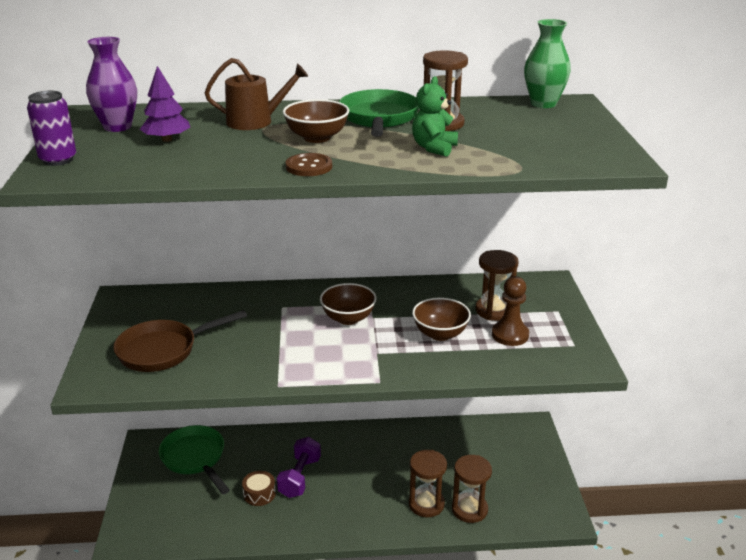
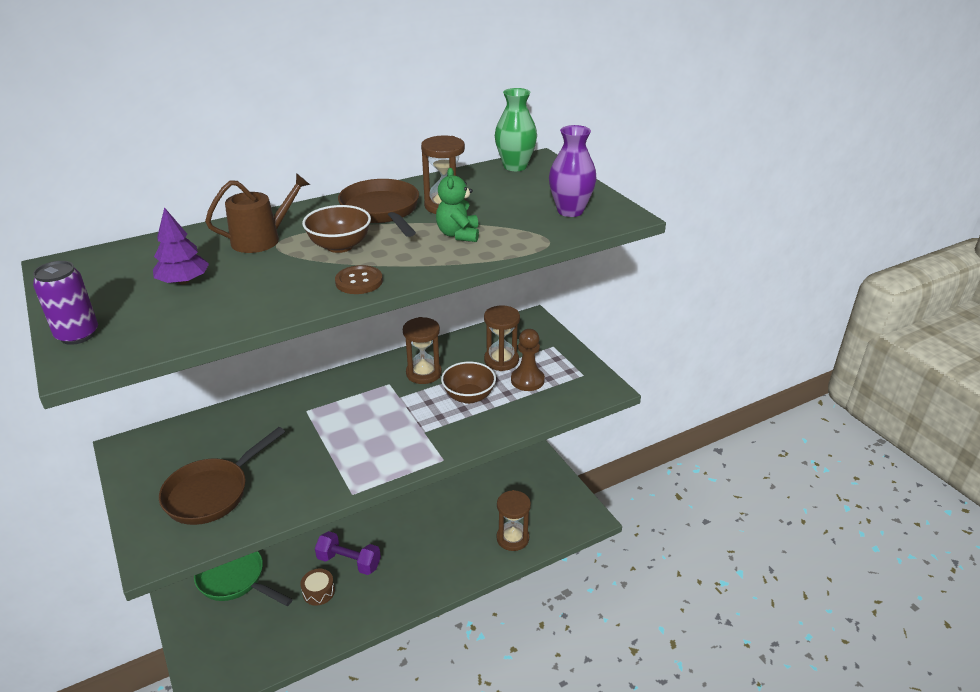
camera: 25 degrees left, 5 degrees up
purple vase [86,37,137,132] -> purple vase moved to [549,125,596,217]
purple dumbbell [277,437,321,498] -> purple dumbbell turned 60 degrees counterclockwise [315,531,381,575]
brown bowl [320,283,376,325] -> none
green pan [339,89,419,137] -> brown pan [338,179,419,237]
brown hourglass [409,450,447,517] -> brown hourglass moved to [403,317,442,384]

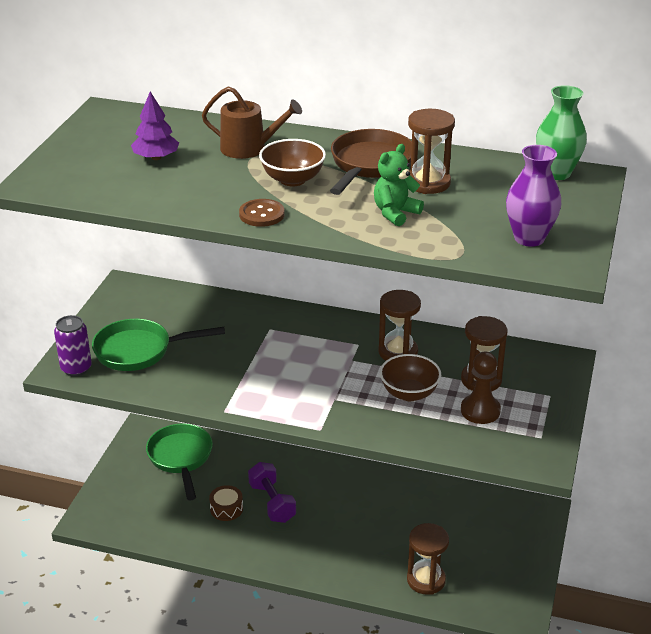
camera: 45 degrees right, 0 degrees up
purple can [33,261,98,345] -> purple can moved to [54,315,92,376]
brown pan [159,427,285,525] -> green pan [92,319,225,371]

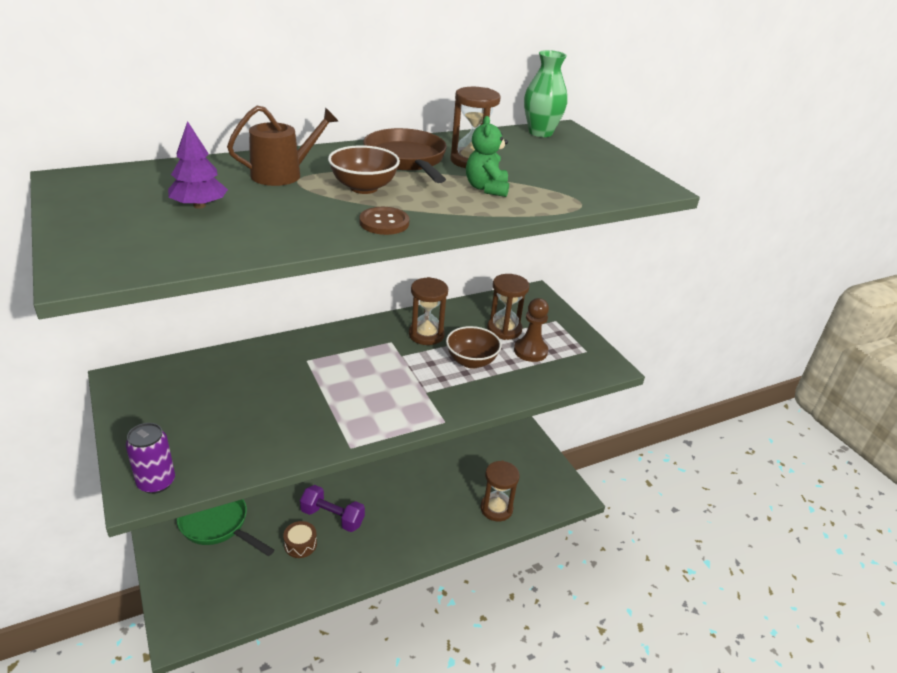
camera: 45 degrees left, 0 degrees up
green pan [92,319,225,371] -> none
purple vase [506,145,561,247] -> none

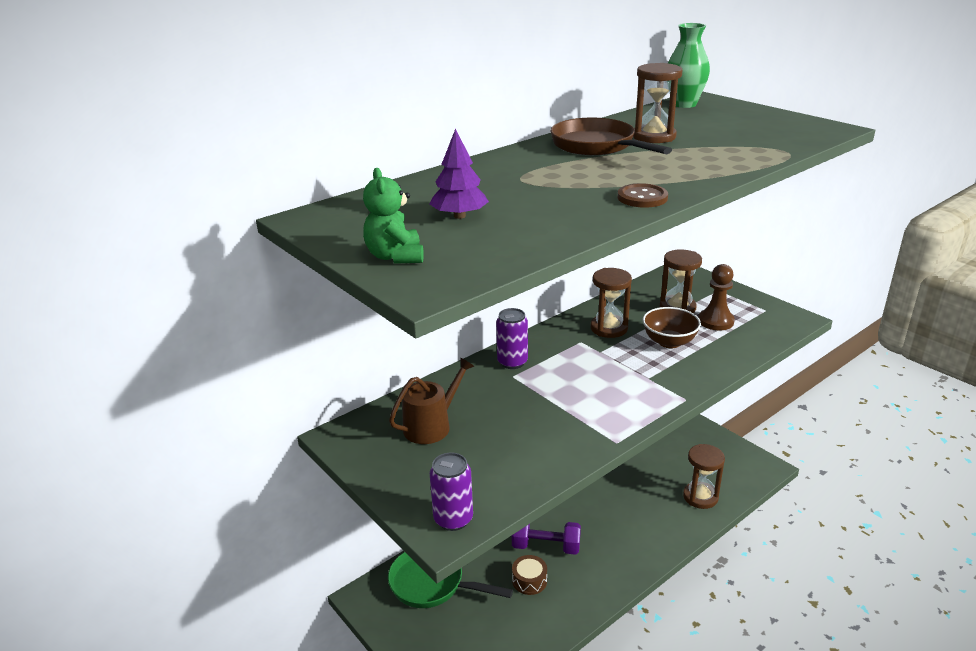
camera: 10 degrees left, 5 degrees down
brown watering can [227,106,338,186] -> brown watering can moved to [389,357,475,444]
brown bowl [328,145,400,194] -> none
green teddy bear [466,116,509,197] -> green teddy bear moved to [363,168,424,264]
none -> purple can [496,308,528,369]

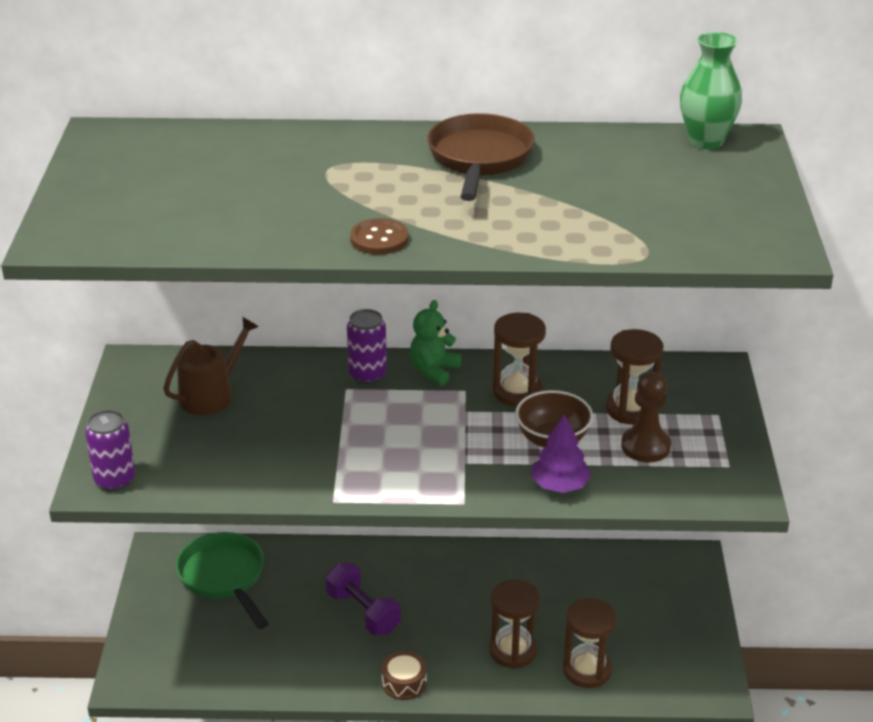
camera: 40 degrees right, 5 degrees up
green teddy bear [363,168,424,264] -> green teddy bear moved to [410,300,461,386]
brown watering can [389,357,475,444] -> brown watering can turned 45 degrees counterclockwise [163,317,259,415]
purple tree [429,129,489,219] -> purple tree moved to [531,414,591,493]
brown drum [512,555,547,595] -> brown drum moved to [382,651,427,700]
brown hourglass [633,63,683,143] -> brown hourglass moved to [489,579,540,669]

